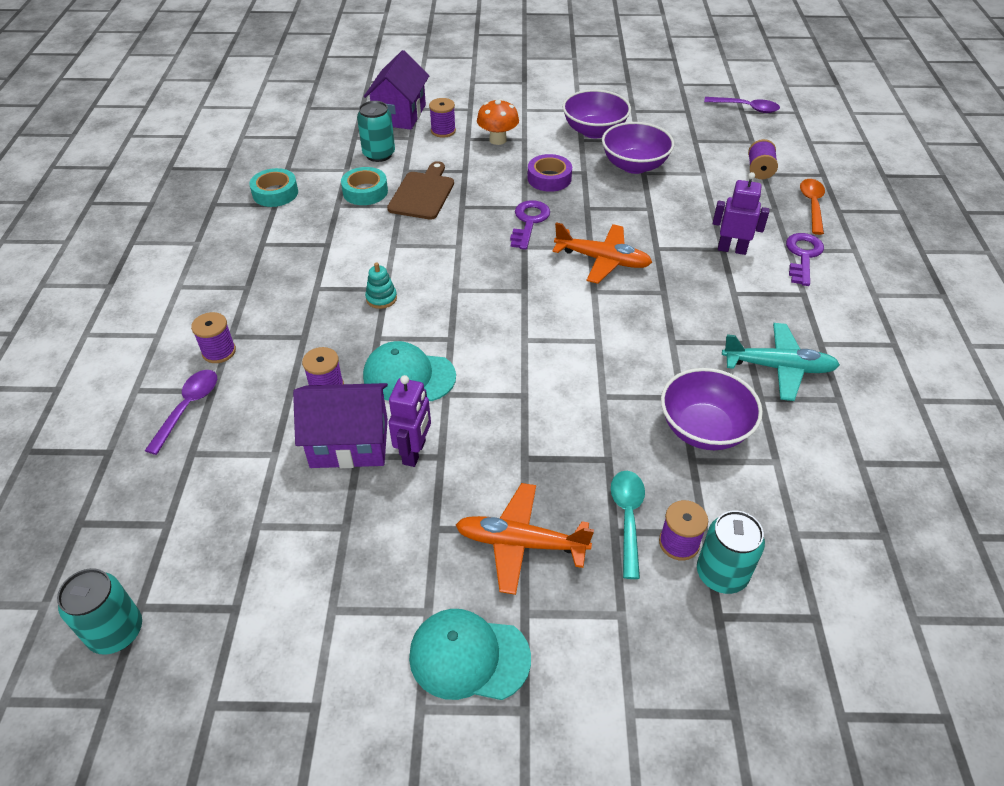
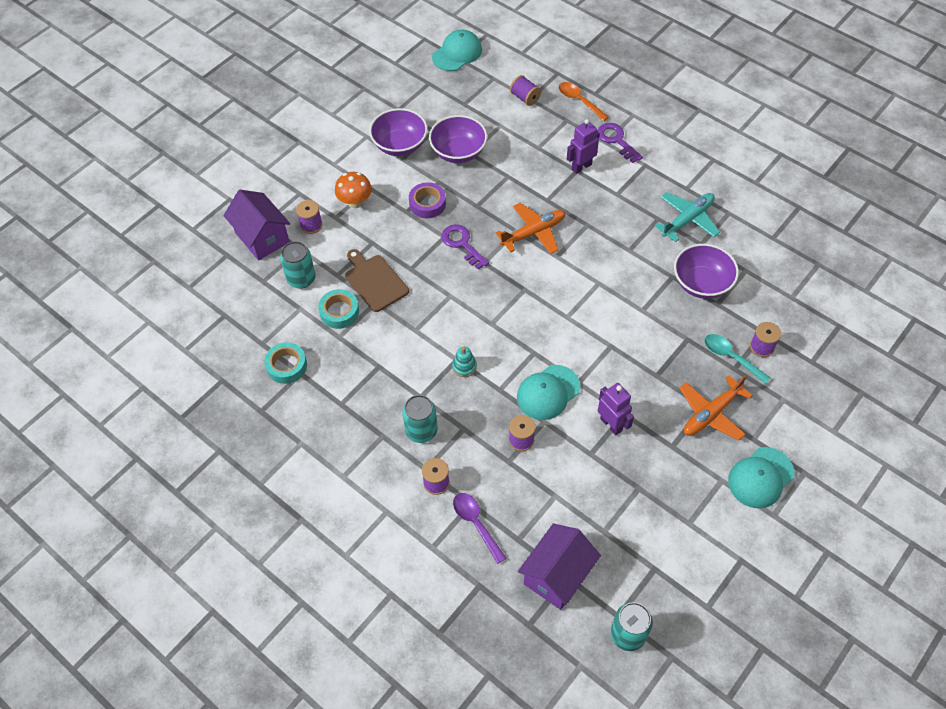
camera: 50 degrees left, 10 degrees up
purple house [293,383,388,468] -> purple house moved to [518,524,601,610]
turquoise can [697,511,765,594] -> turquoise can moved to [402,395,438,443]
purple spoon [704,97,780,113] -> turquoise cap [432,30,482,71]

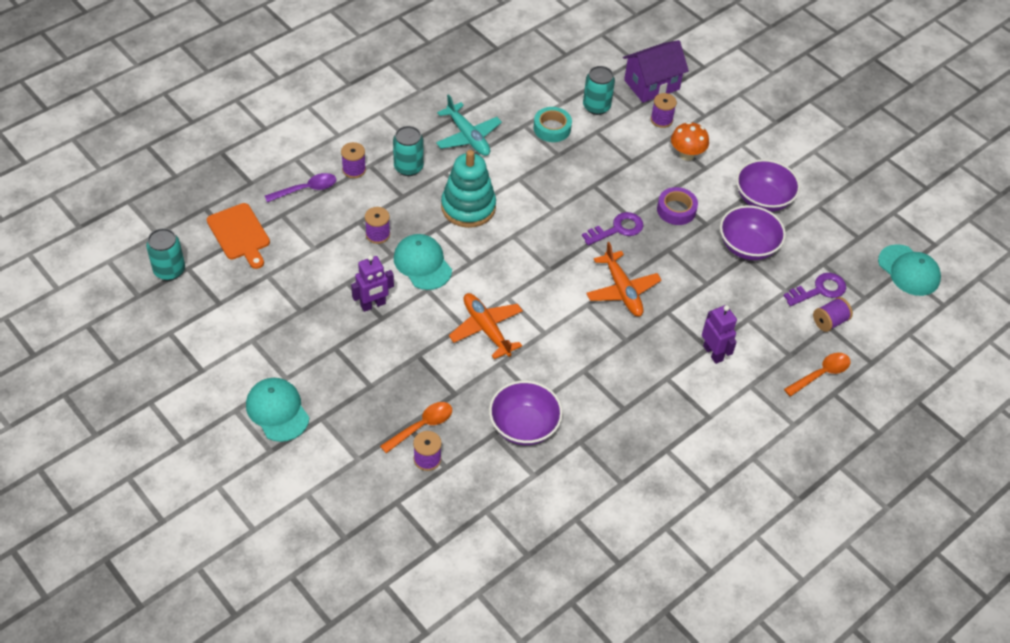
camera: 95 degrees right, 5 degrees down
turquoise tape [264,342,307,384] -> none
brown cutting board [345,249,409,312] -> none
turquoise stacking toy [452,347,477,377] -> turquoise stacking toy [441,150,496,228], size x2.30
purple house [518,524,601,610] -> orange cutting board [207,203,270,269]
purple key [597,123,643,163] -> purple key moved to [784,273,846,306]
turquoise plane [654,192,720,242] -> turquoise plane moved to [436,94,502,156]
orange plane [679,375,753,441] -> orange plane moved to [449,293,523,359]
turquoise spoon [705,334,770,384] -> orange spoon [380,402,452,453]

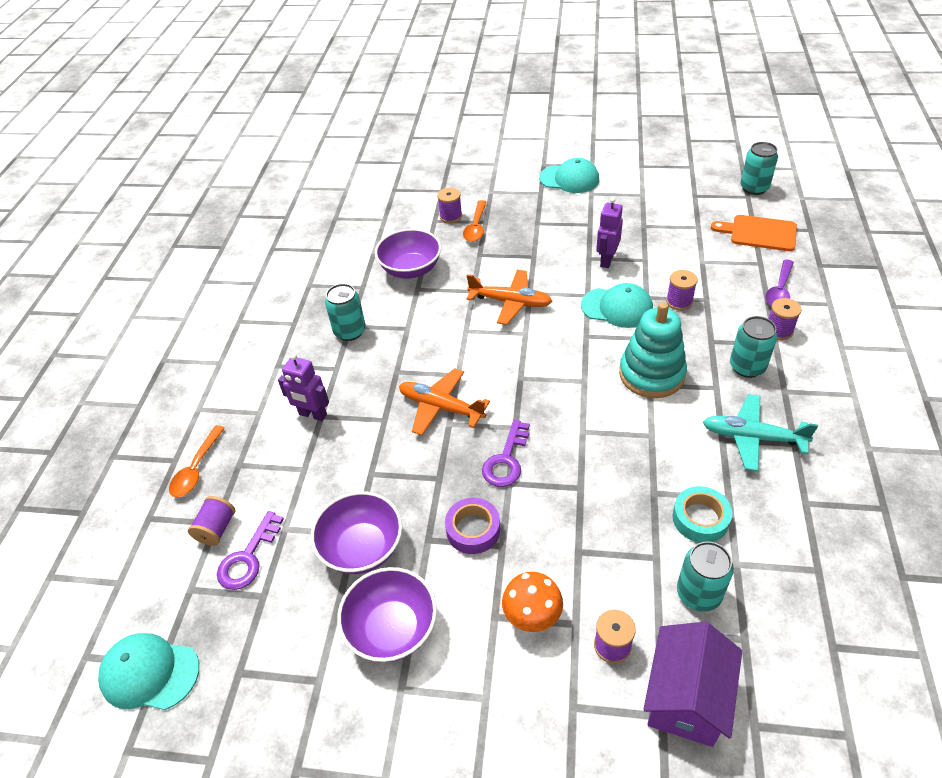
camera: 145 degrees right, 5 degrees down
none -> turquoise can [325,284,366,341]

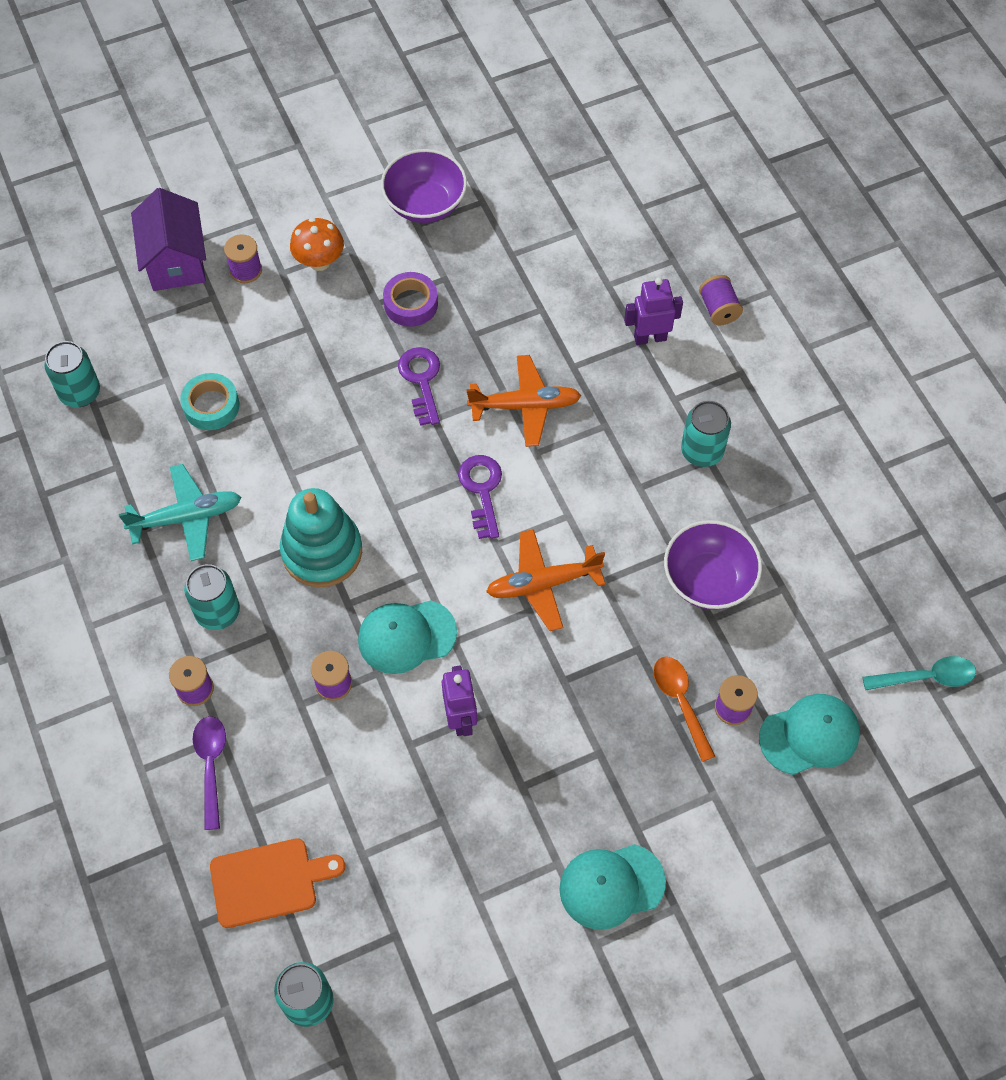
camera: 145 degrees right, 15 degrees up
turquoise cap [98,633,199,710] -> turquoise cap moved to [759,694,860,775]
orange spoon [169,425,225,497] -> none
purple spool [188,496,235,546] -> purple spool moved to [699,275,743,325]
purple key [217,511,284,590] -> purple key moved to [458,455,502,539]
purple bowl [311,491,402,574] -> none
turquoise can [677,541,734,612] -> turquoise can moved to [44,341,100,407]
none -> turquoise spoon [862,656,976,690]

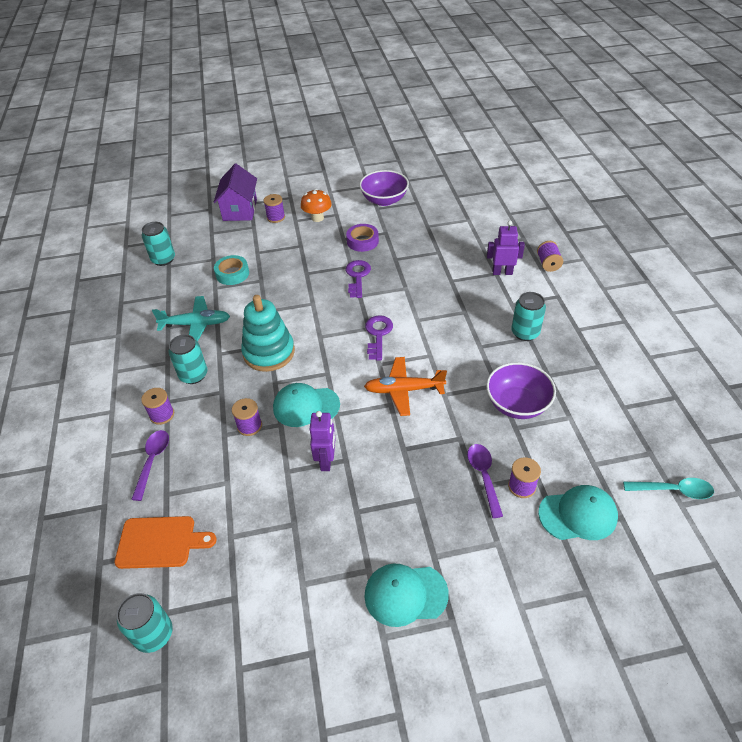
camera: 15 degrees right, 15 degrees down
orange plane [467,355,581,447] -> none
orange spoon [654,657,716,762] -> purple spoon [467,444,503,518]

